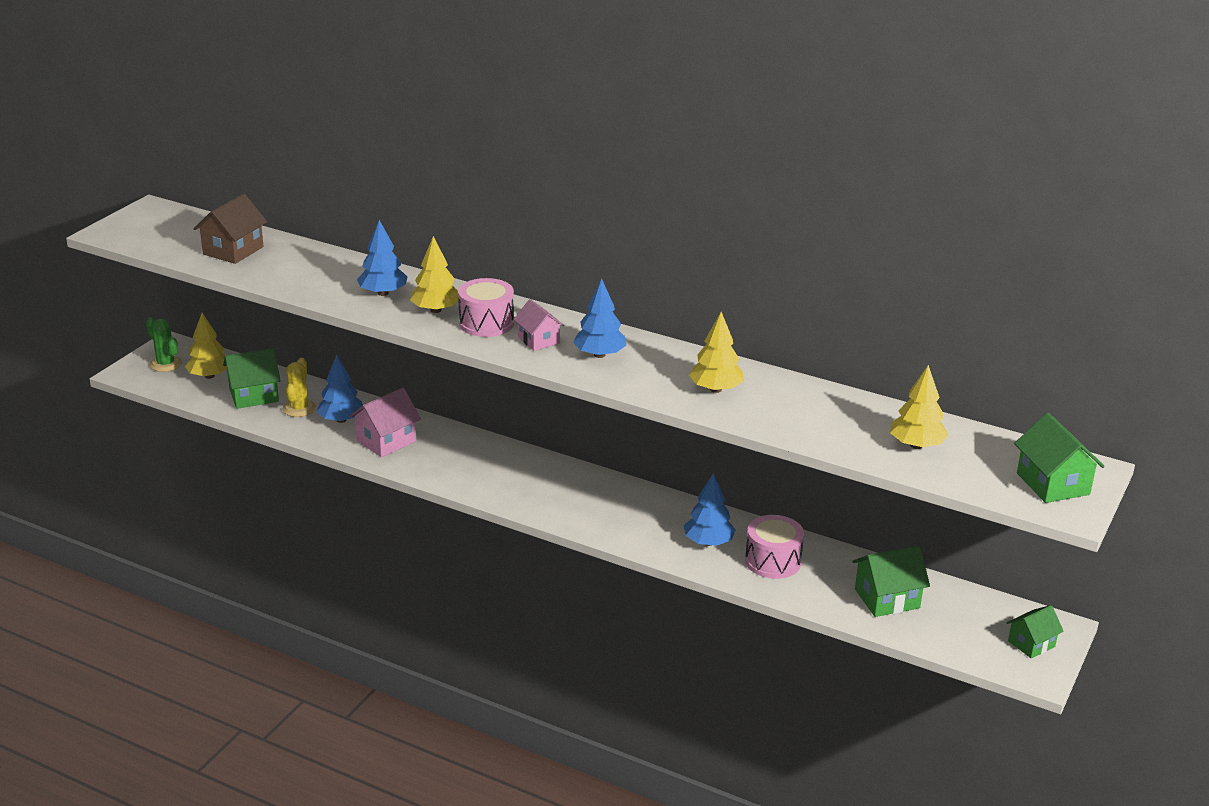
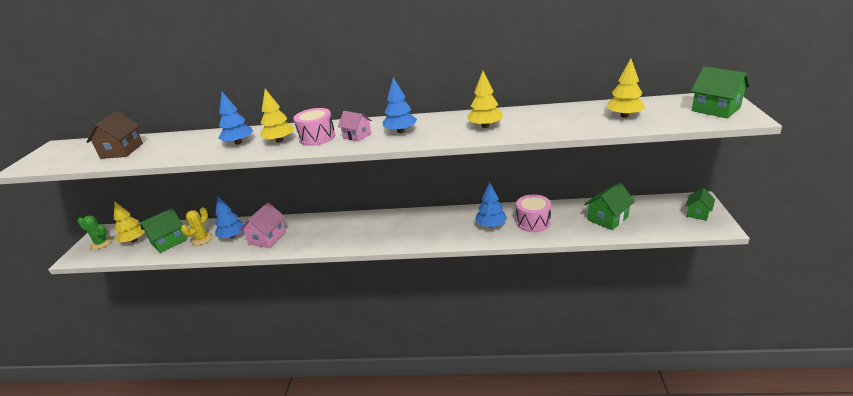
camera: 20 degrees left, 0 degrees up
yellow cactus [282,358,316,417] -> yellow cactus turned 45 degrees clockwise [181,207,213,245]

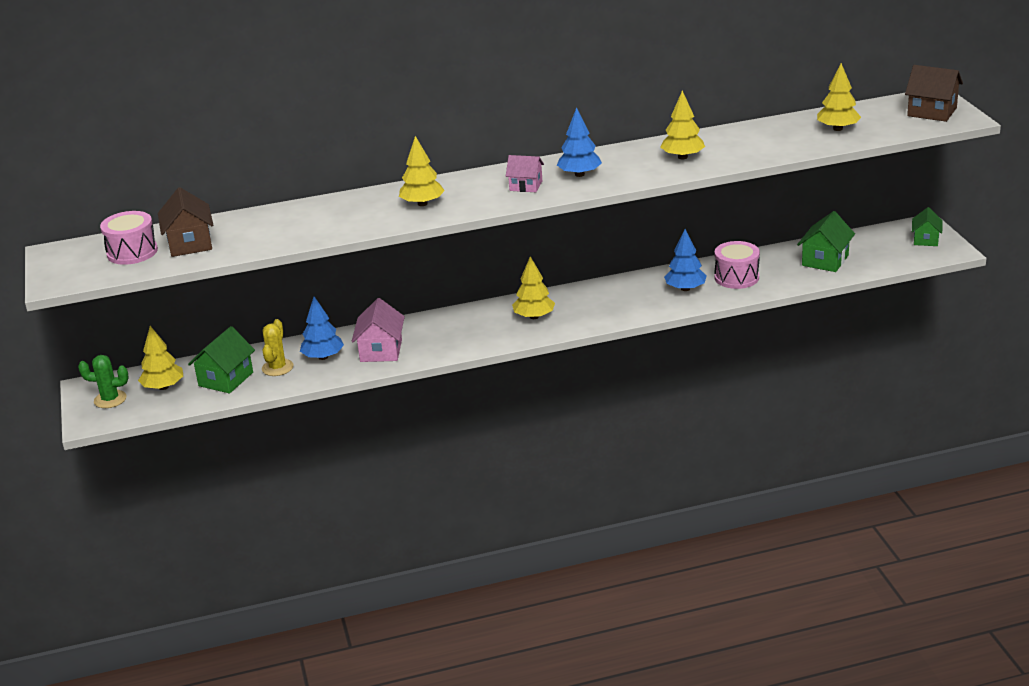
camera: 20 degrees left, 0 degrees up
blue tree [218,92,253,145] -> none
pink drum [293,108,335,146] -> pink drum moved to [100,211,158,265]
green house [691,66,750,118] -> brown house [905,65,963,122]
none -> yellow tree [512,256,555,319]

